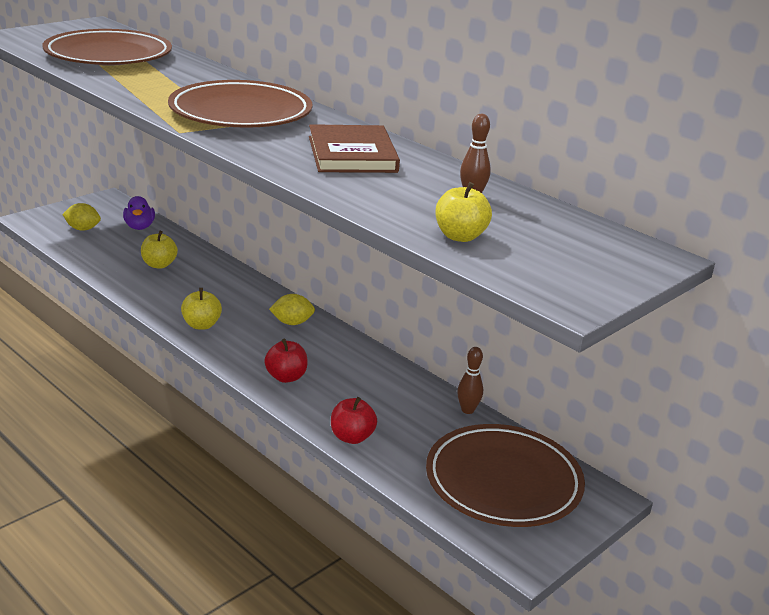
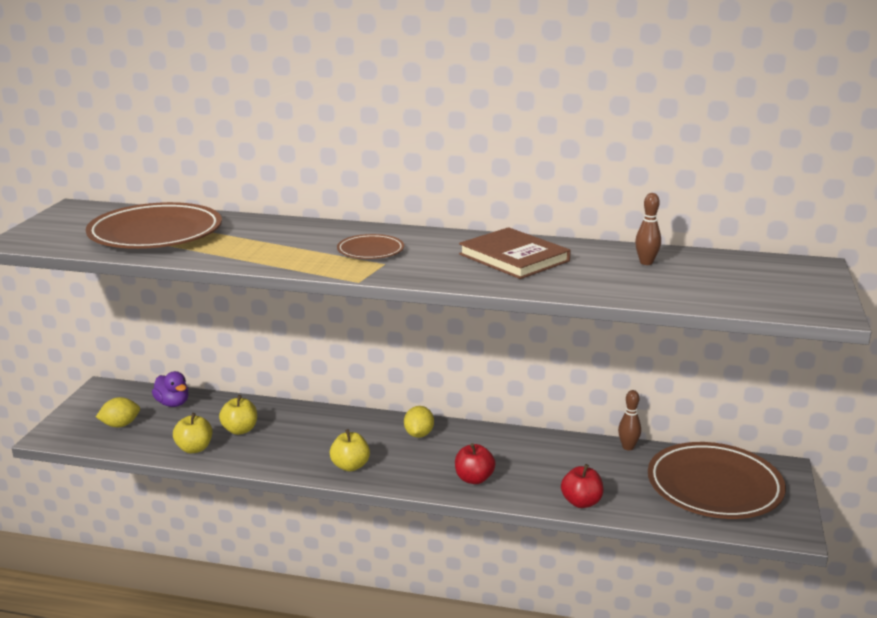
camera: 30 degrees left, 5 degrees down
brown plate [168,80,313,128] -> brown plate [337,234,404,259], size x0.49
yellow lemon [269,294,315,325] -> yellow lemon turned 45 degrees counterclockwise [404,406,434,438]
yellow apple [435,182,492,242] -> yellow apple moved to [173,413,212,453]

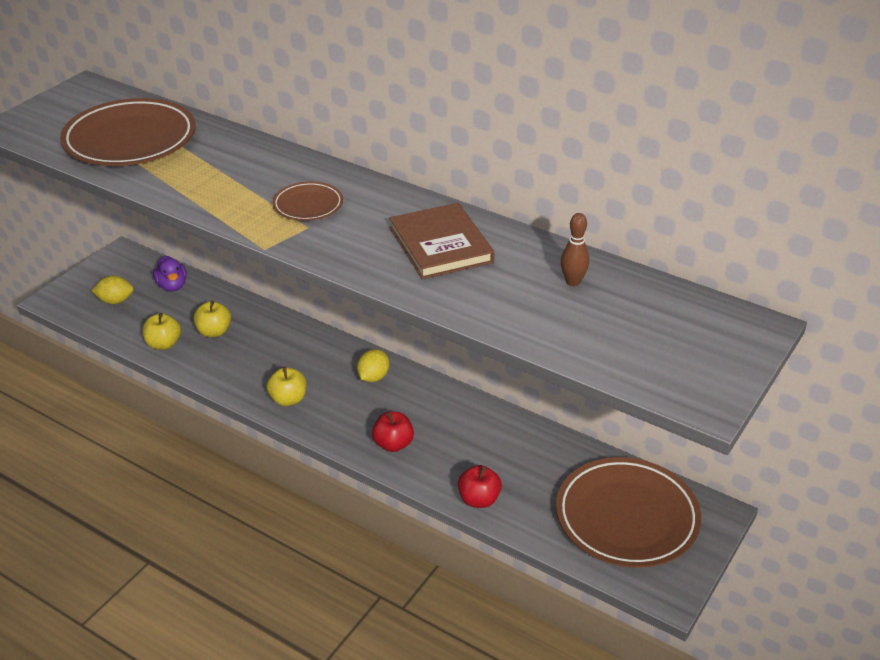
camera: 20 degrees right, 15 degrees up
brown bowling pin [618,390,641,450] -> none

